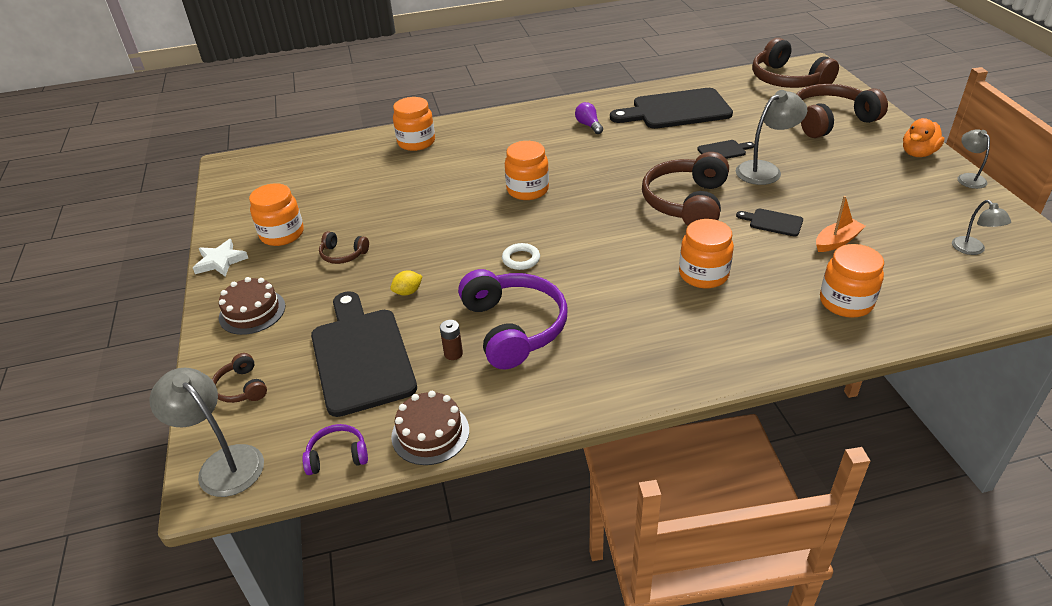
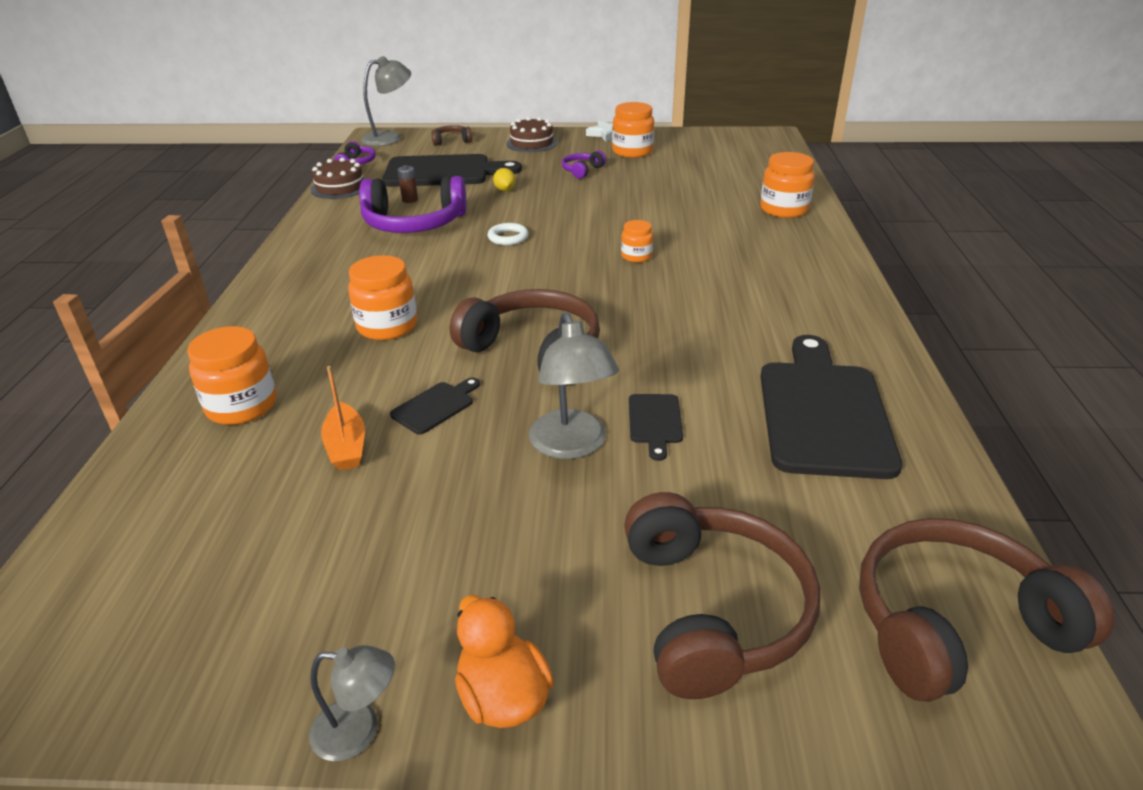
camera: 105 degrees right, 5 degrees down
brown headphones [319,231,369,264] -> purple headphones [562,150,606,179]
orange jar [505,141,549,200] -> orange jar [621,220,653,262], size x0.58
purple light bulb [575,102,603,134] -> none
grey lamp [952,200,1011,255] -> none

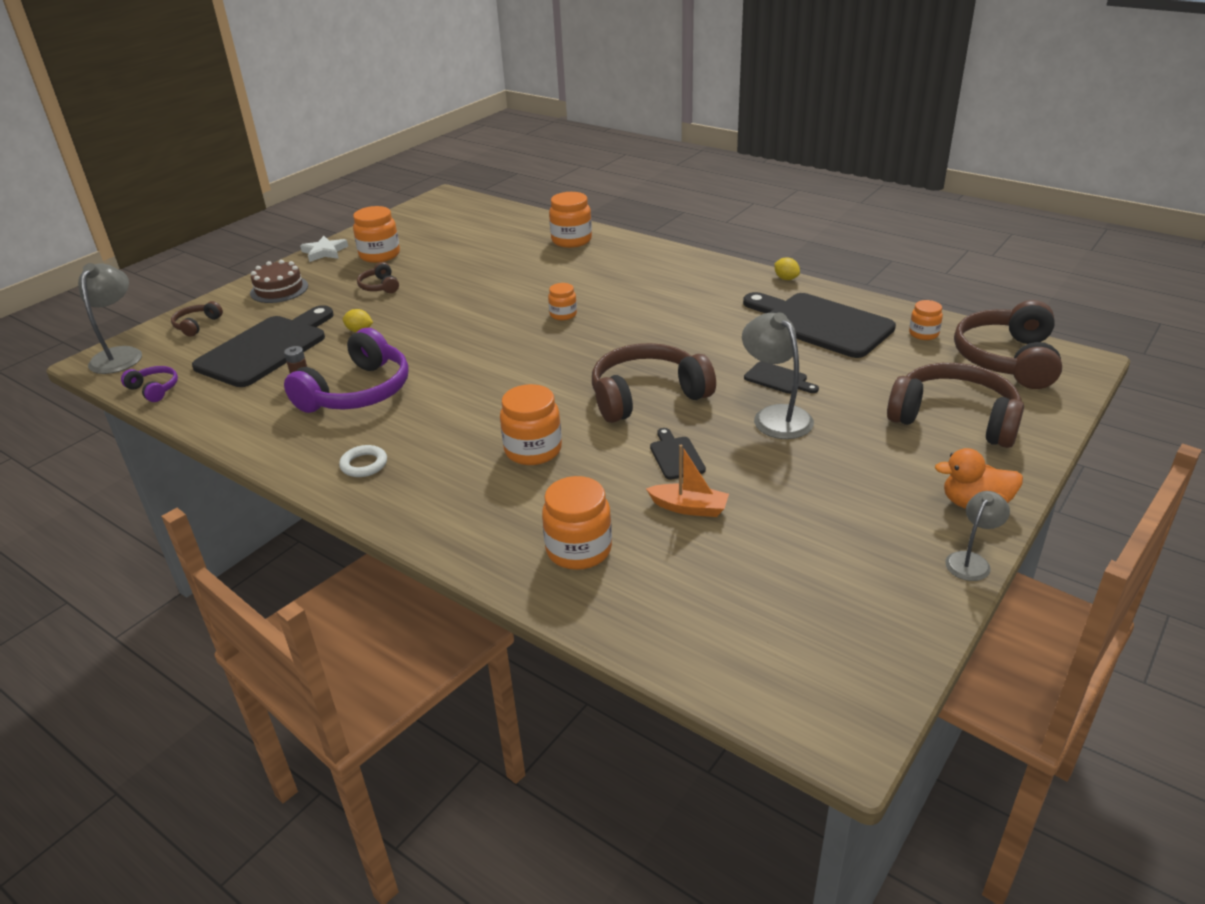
camera: 55 degrees left, 0 degrees up
brown cake [310,157,364,199] -> none
white ring [487,223,529,245] -> white ring moved to [339,445,387,477]
grey lamp [529,312,619,459] -> grey lamp turned 135 degrees counterclockwise [742,312,814,439]
purple headphones [562,150,606,179] -> brown headphones [357,262,399,293]
none -> yellow lemon [774,257,800,280]
none -> orange jar [909,300,943,340]

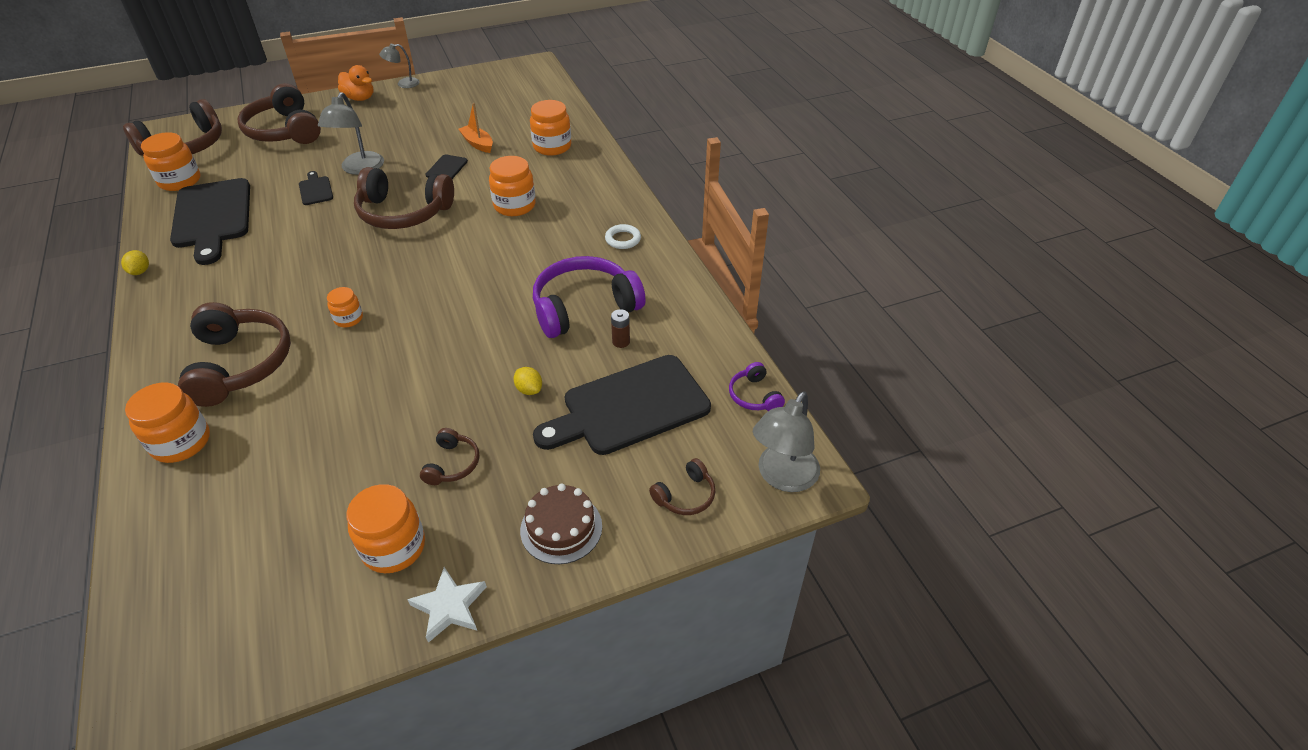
camera: 150 degrees left, 10 degrees up
orange jar [909,300,943,340] -> orange jar [141,132,201,191], size x1.71
none -> brown headphones [178,302,291,407]

